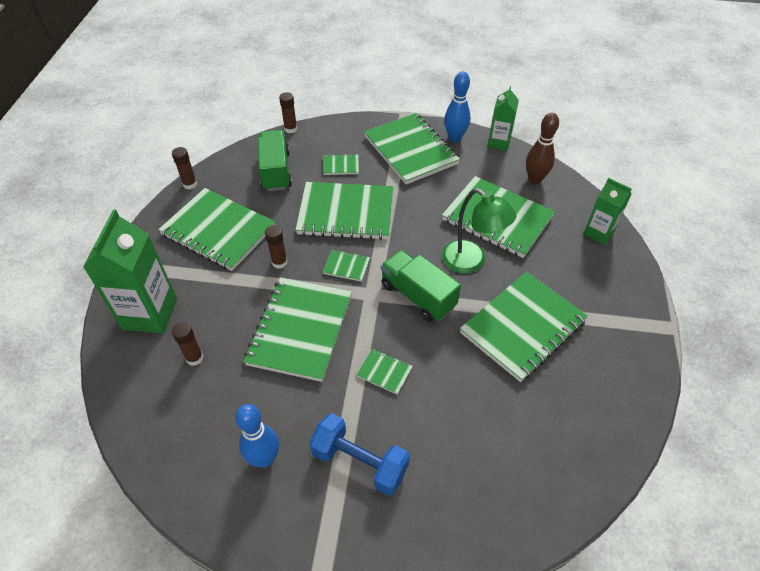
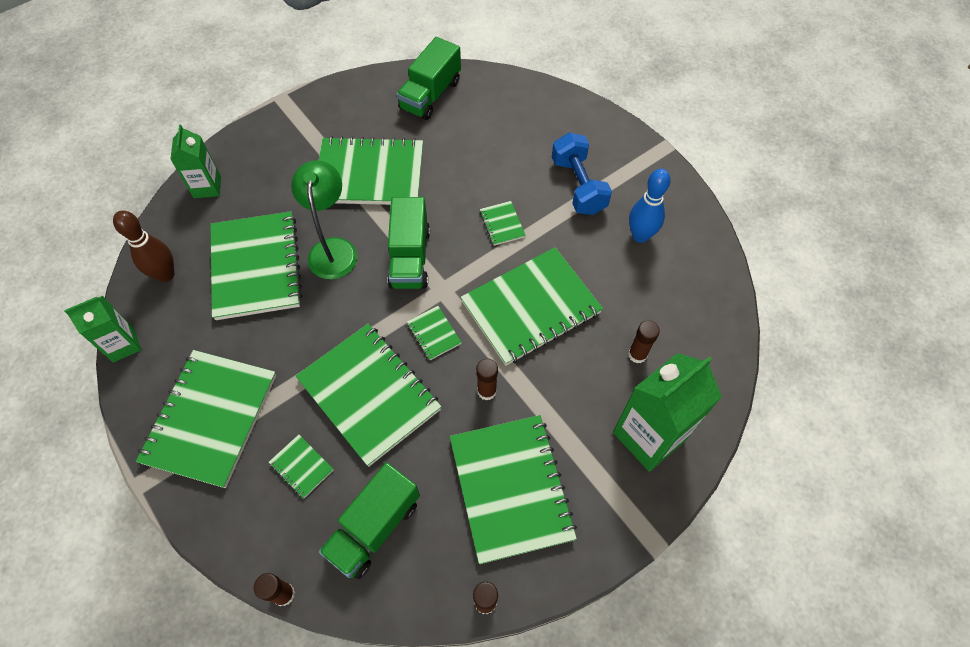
camera: 135 degrees left, 10 degrees up
blue bowling pin [444,72,471,142] -> none
none -> green truck [396,37,461,120]

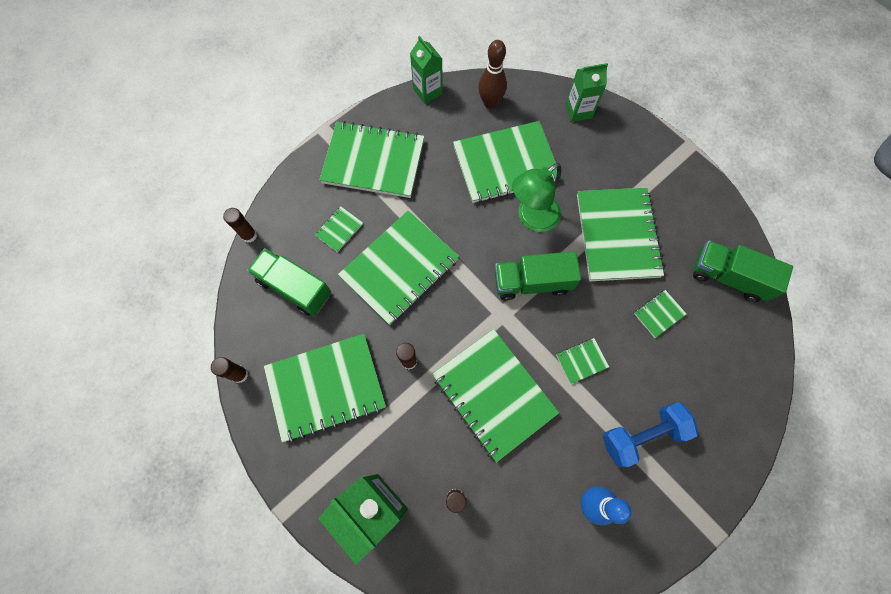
camera: 85 degrees right, 10 degrees up
green lamp [291,160,358,279] -> green lamp turned 150 degrees clockwise [512,163,561,232]
green notebook [407,306,462,360] -> green notebook moved to [634,290,686,338]

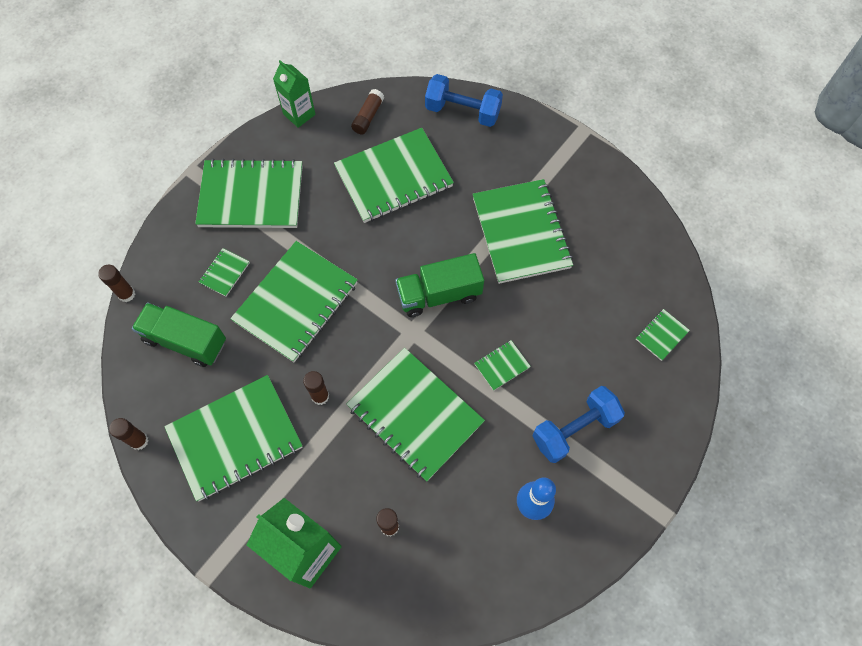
camera: 10 degrees left, 5 degrees down
brown bowling pin [478,40,507,109] -> brown glue stick [351,89,384,135]
green lamp [512,163,561,232] -> none
green carton [566,63,608,122] -> blue dumbbell [425,74,503,127]
green notebook [634,290,686,338] -> green notebook moved to [636,309,690,361]
green truck [693,241,793,302] -> none

